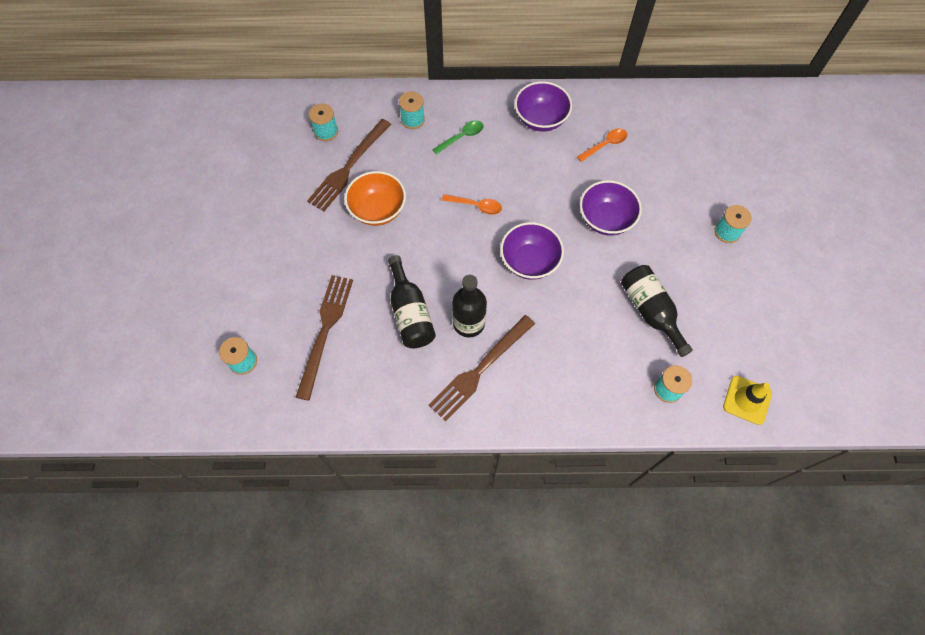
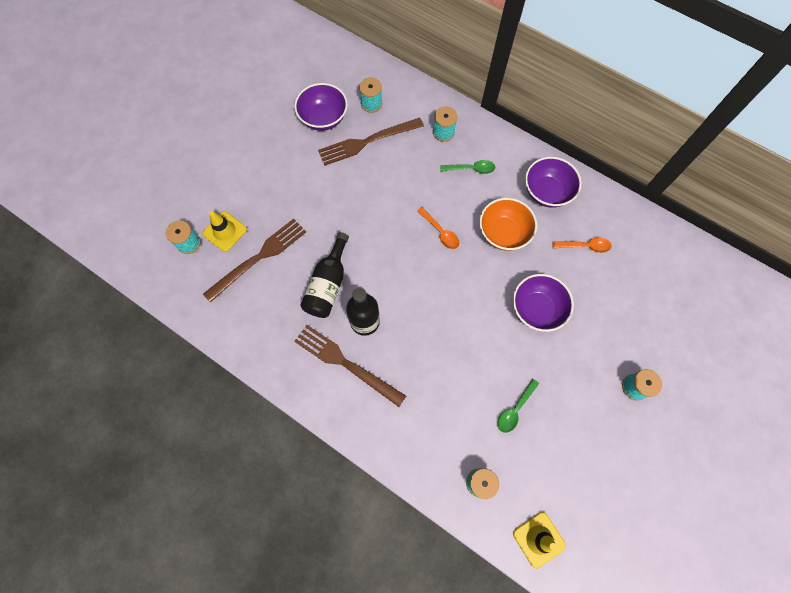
camera: 35 degrees right, 5 degrees up
orange bowl [344,171,406,226] -> orange bowl moved to [479,198,537,251]
brown fork [428,315,535,422] -> brown fork turned 45 degrees clockwise [294,325,406,407]
purple bowl [500,222,564,280] -> purple bowl moved to [294,83,348,131]
black bottle [621,265,693,357] -> green spoon [497,379,539,433]
none -> yellow traffic cone [202,211,247,252]

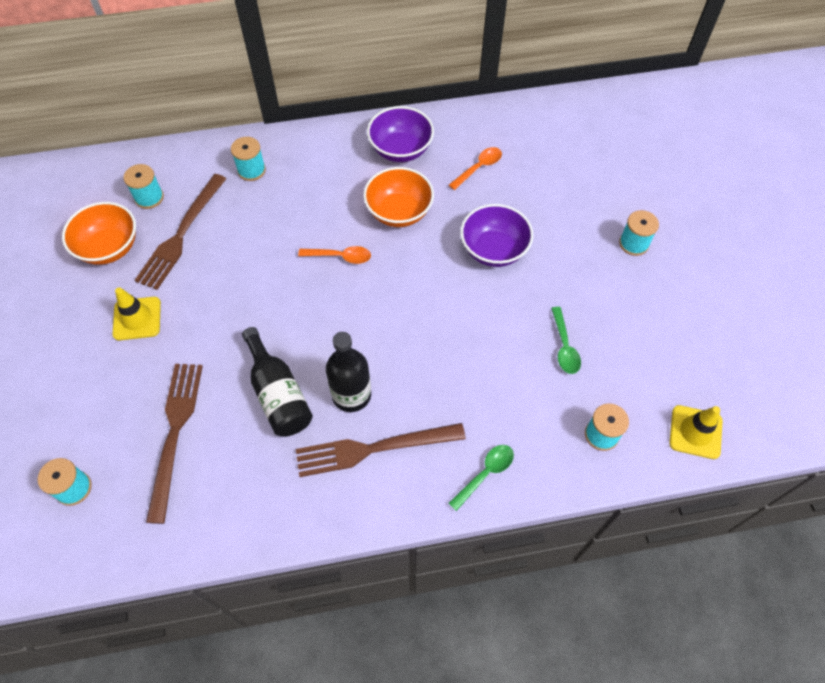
camera: 45 degrees left, 10 degrees down
yellow traffic cone [202,211,247,252] -> yellow traffic cone moved to [112,287,161,341]
purple bowl [294,83,348,131] -> orange bowl [62,202,136,265]
green spoon [440,160,495,174] -> green spoon moved to [449,445,514,511]

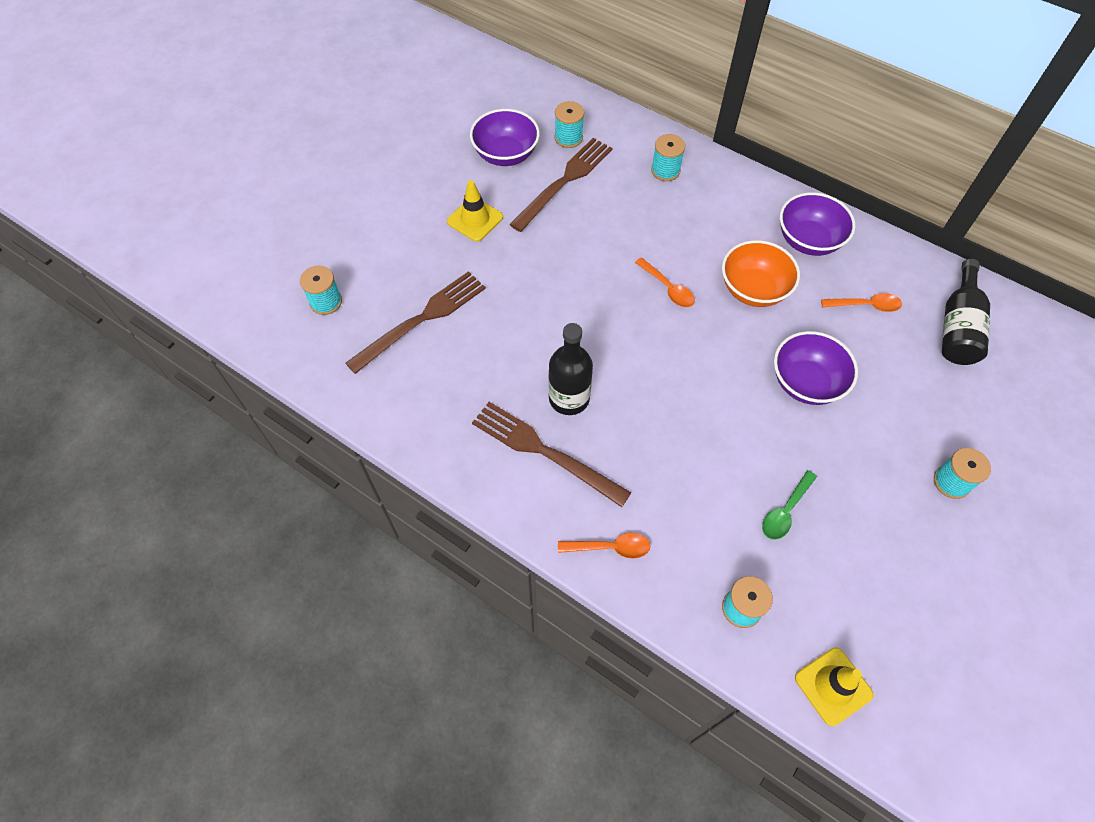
camera: 45 degrees right, 0 degrees up
orange bowl [62,202,136,265] -> purple bowl [470,109,540,166]
brown fork [134,174,226,290] -> brown fork turned 150 degrees clockwise [509,138,613,232]
black bottle [242,327,313,437] -> black bottle moved to [942,259,990,365]
green spoon [449,445,514,511] -> orange spoon [558,533,651,559]

